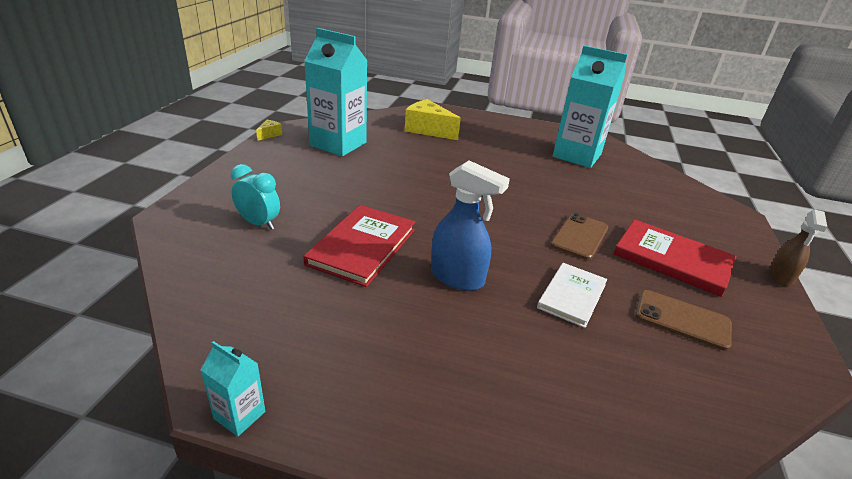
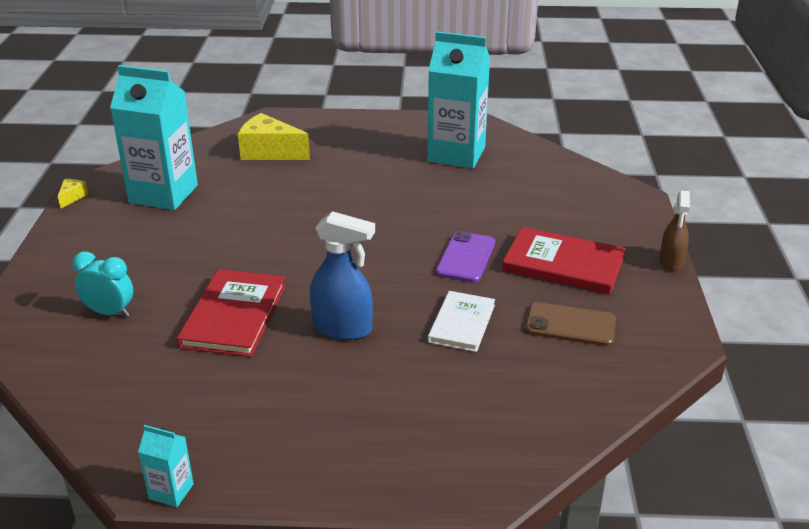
camera: 10 degrees left, 0 degrees up
brown phone [551,213,608,260] -> purple phone [436,231,495,283]

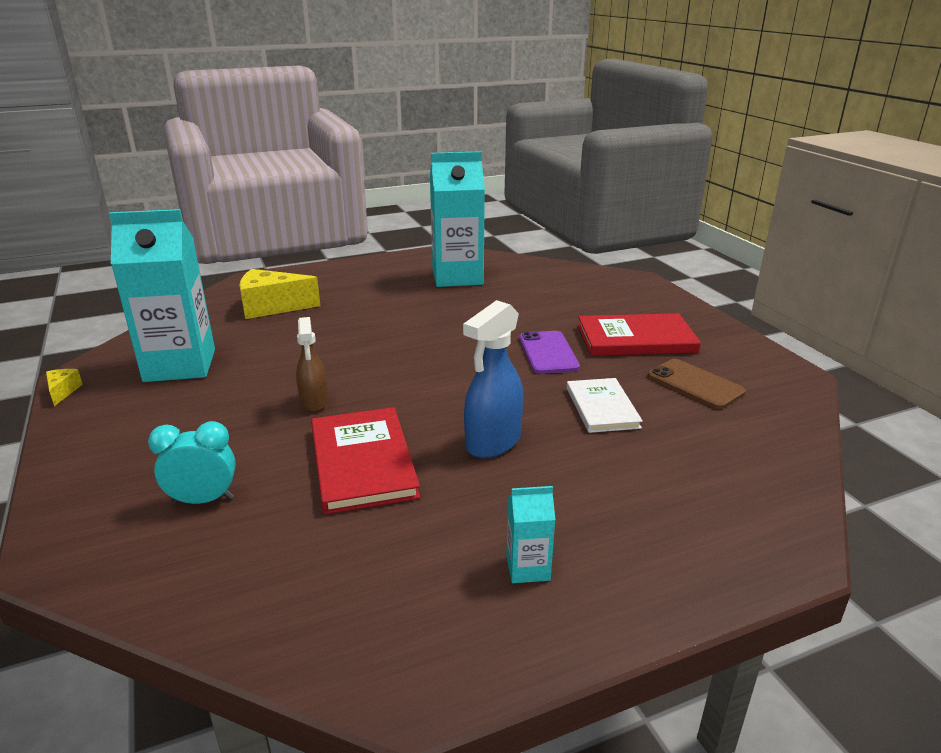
camera: 25 degrees left, 5 degrees down
turquoise carton [138,425,194,507] -> turquoise carton moved to [506,486,555,583]
blue spray bottle [310,211,375,340] -> blue spray bottle turned 135 degrees clockwise [463,300,524,458]
brown phone [525,302,616,346] -> brown phone turned 60 degrees clockwise [648,359,746,409]
brown spray bottle [659,190,690,271] -> brown spray bottle moved to [296,317,328,412]

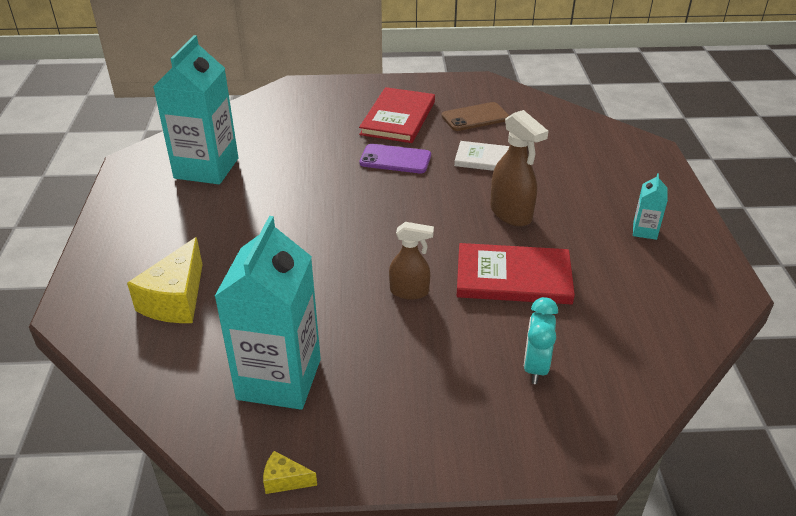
camera: 70 degrees left, 10 degrees up
blue spray bottle [463,300,524,458] -> brown spray bottle [490,110,548,226]

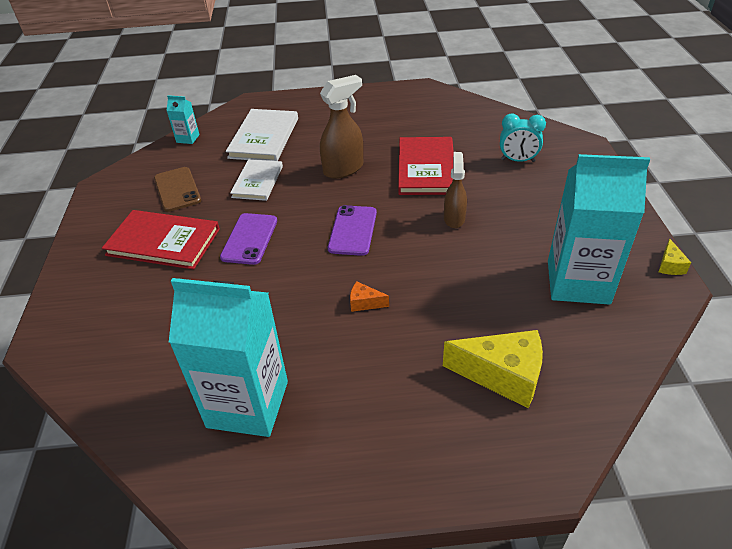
camera: 90 degrees left, 5 degrees up
turquoise carton [633,173,668,240] -> turquoise carton moved to [166,95,200,144]
none -> white book [226,109,298,161]
none -> purple phone [328,205,377,256]
none -> orange cheese [350,282,389,312]

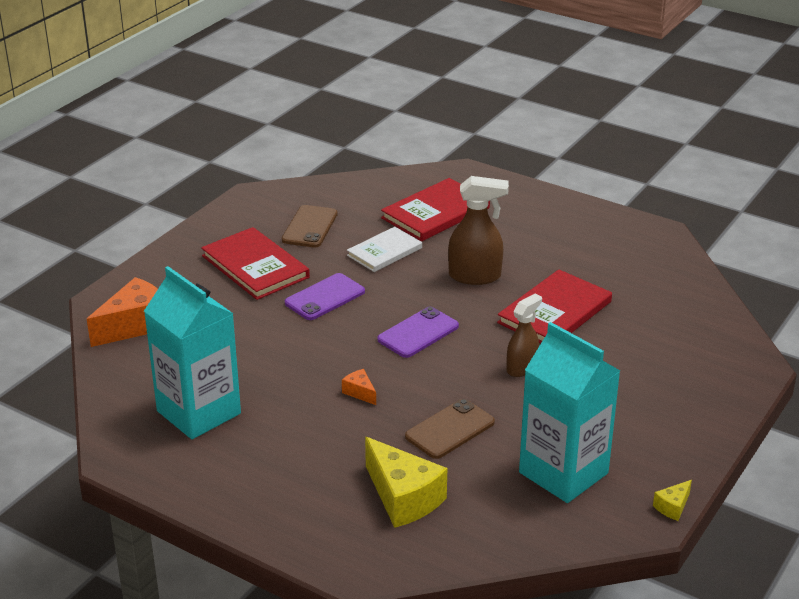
camera: 35 degrees right, 10 degrees down
turquoise carton [166,95,200,144] -> none
white book [226,109,298,161] -> red book [381,178,490,241]
turquoise clock [500,113,546,162] -> none
none -> orange cheese [87,277,158,347]
none -> brown phone [405,399,495,459]

